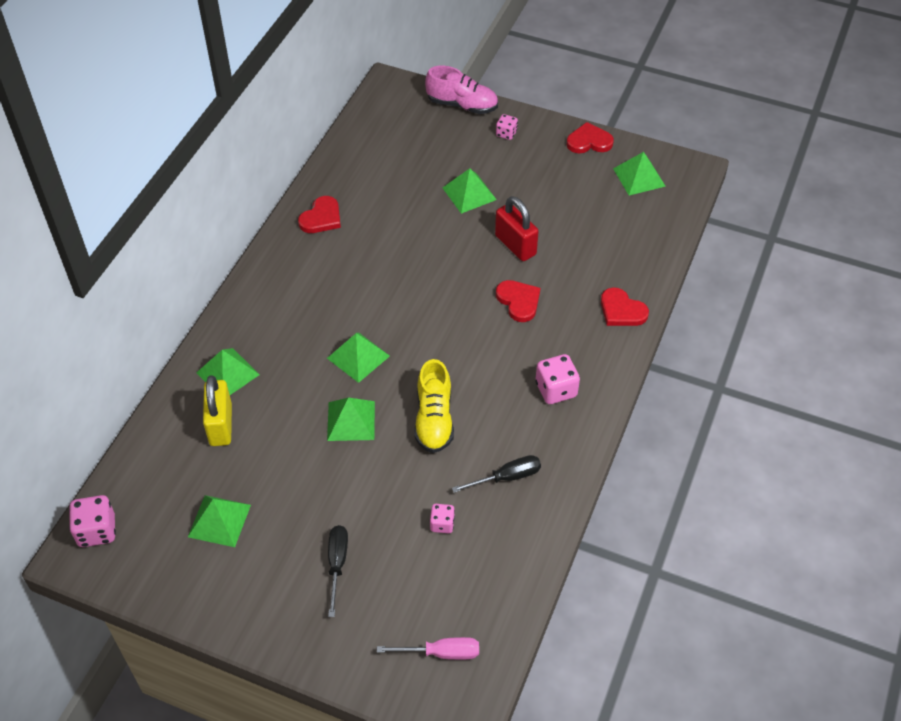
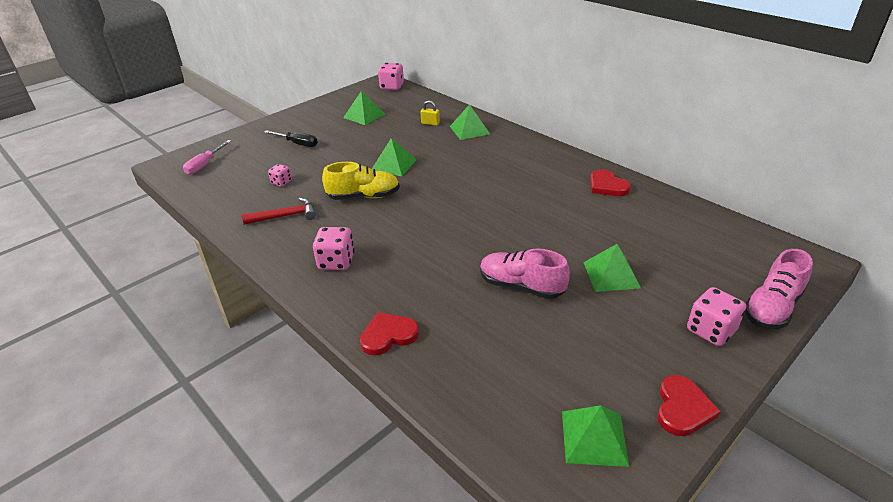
camera: 115 degrees right, 15 degrees down
yellow padlock [203,375,232,446] -> yellow padlock [420,100,440,126], size x0.51
green pyramid [327,332,390,383] -> none
yellow shoe [415,359,454,453] -> yellow shoe turned 150 degrees clockwise [322,162,400,200]
black screwdriver [452,455,541,493] -> red hammer [242,198,316,225]
red padlock [495,196,539,261] -> pink shoe [480,249,570,299]
pink dice [496,114,518,140] -> pink dice [687,287,746,346], size x1.67
red heart [496,280,540,322] -> none

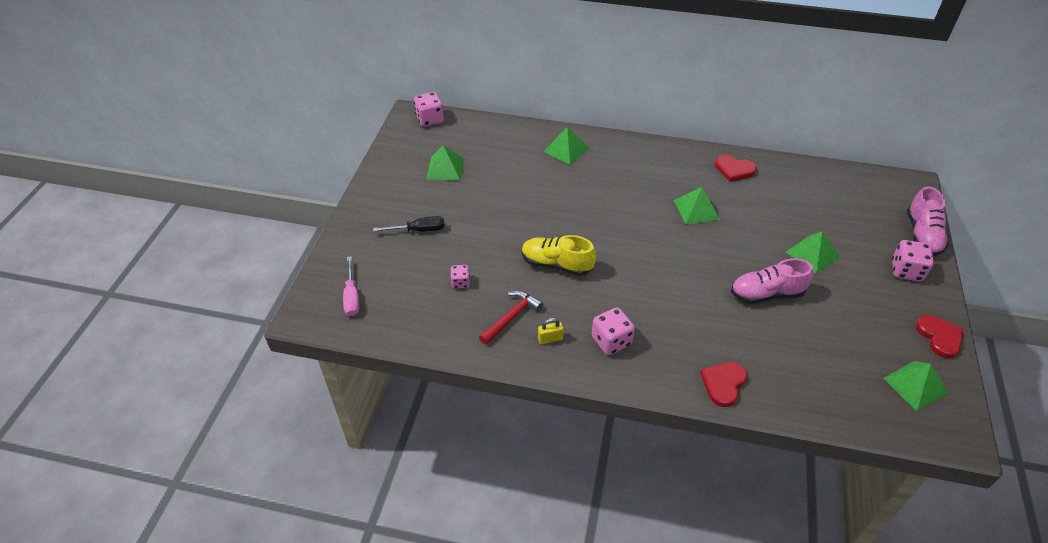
camera: 35 degrees left, 10 degrees up
yellow shoe [322,162,400,200] -> yellow shoe turned 120 degrees counterclockwise [522,235,596,276]
green pyramid [372,138,417,176] -> green pyramid moved to [674,187,720,225]
yellow padlock [420,100,440,126] -> yellow padlock moved to [538,318,564,344]

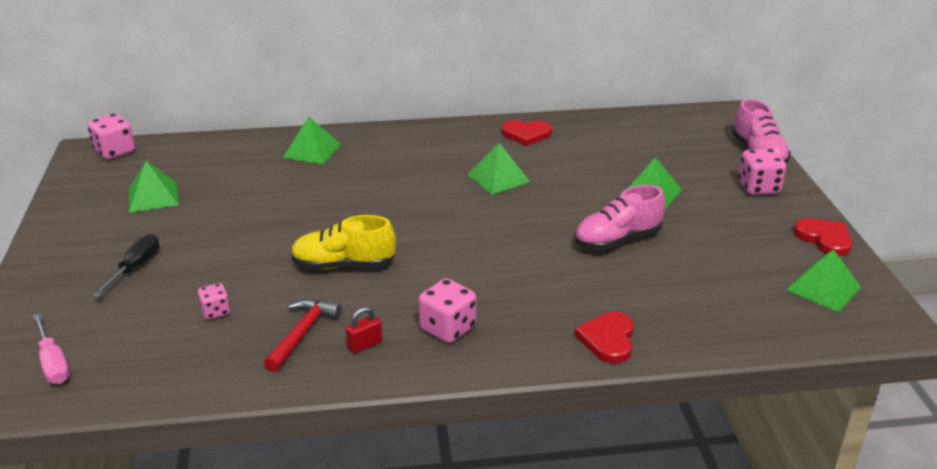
camera: 20 degrees left, 15 degrees down
black screwdriver [373,216,445,232] -> black screwdriver turned 45 degrees counterclockwise [92,234,159,297]
yellow padlock [538,318,564,344] -> red padlock [346,307,382,353]

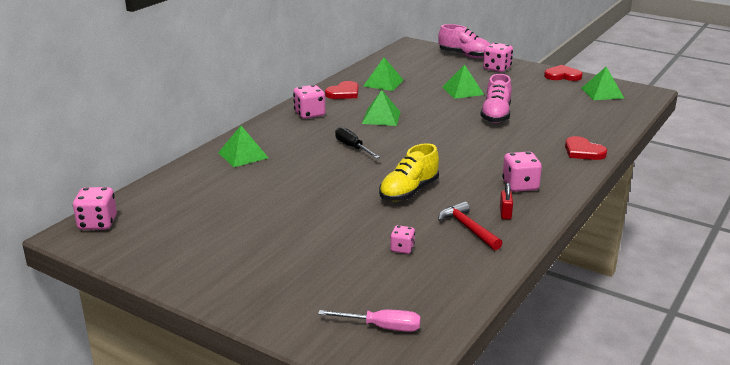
camera: 50 degrees left, 5 degrees down
black screwdriver [92,234,159,297] -> black screwdriver moved to [335,127,380,158]
green pyramid [129,161,179,213] -> green pyramid moved to [364,58,404,91]
none -> pink dice [293,85,325,119]

